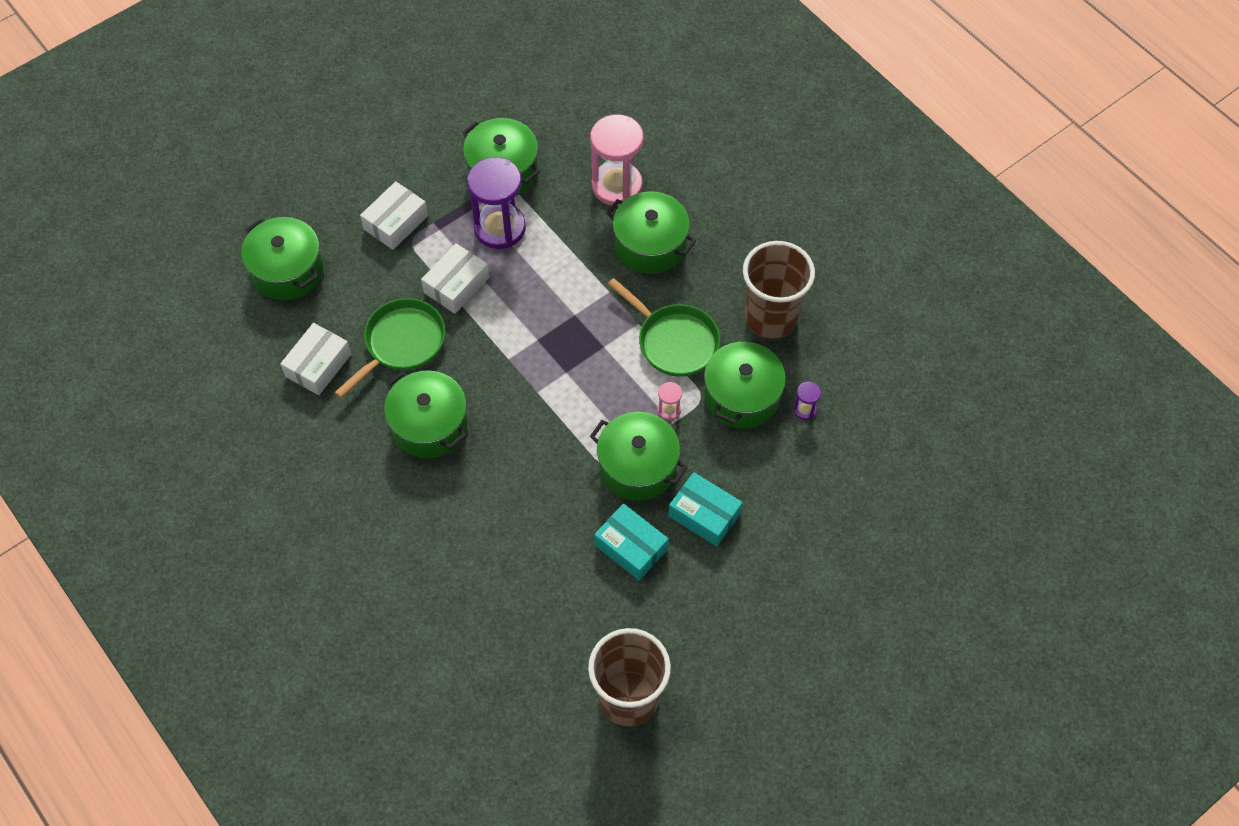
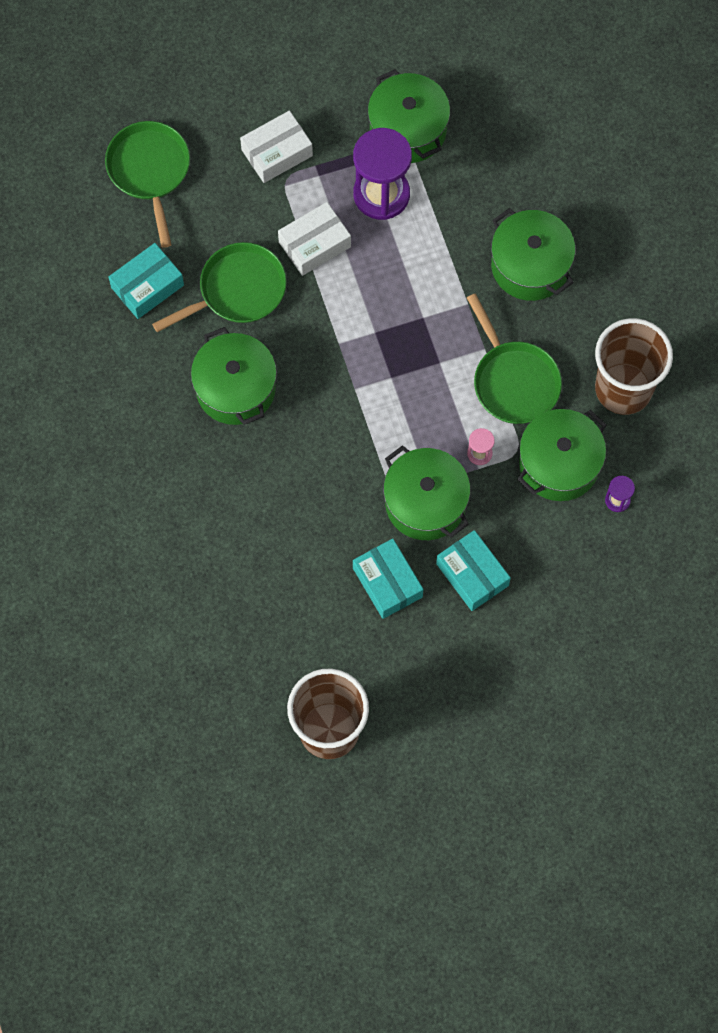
camera: 20 degrees right, 10 degrees up
green pot [241,217,323,300] -> green pan [105,121,190,248]
white box [280,323,351,395] -> turquoise box [109,243,184,319]
pink hourglass [590,114,644,206] -> none

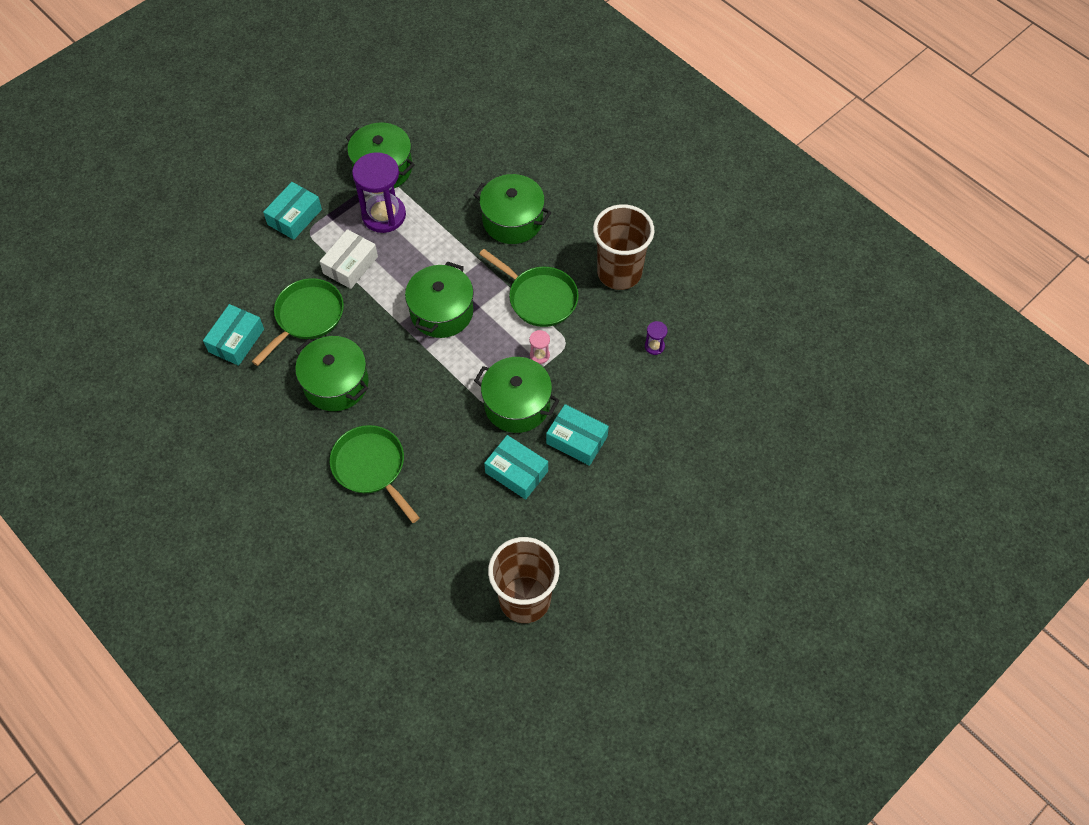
camera: 25 degrees left, 10 degrees down
green pan [105,121,190,248] -> green pan moved to [330,425,420,523]
white box [240,111,313,183] -> turquoise box [263,182,322,240]
green pot [517,409,607,501] -> green pot moved to [405,261,474,338]

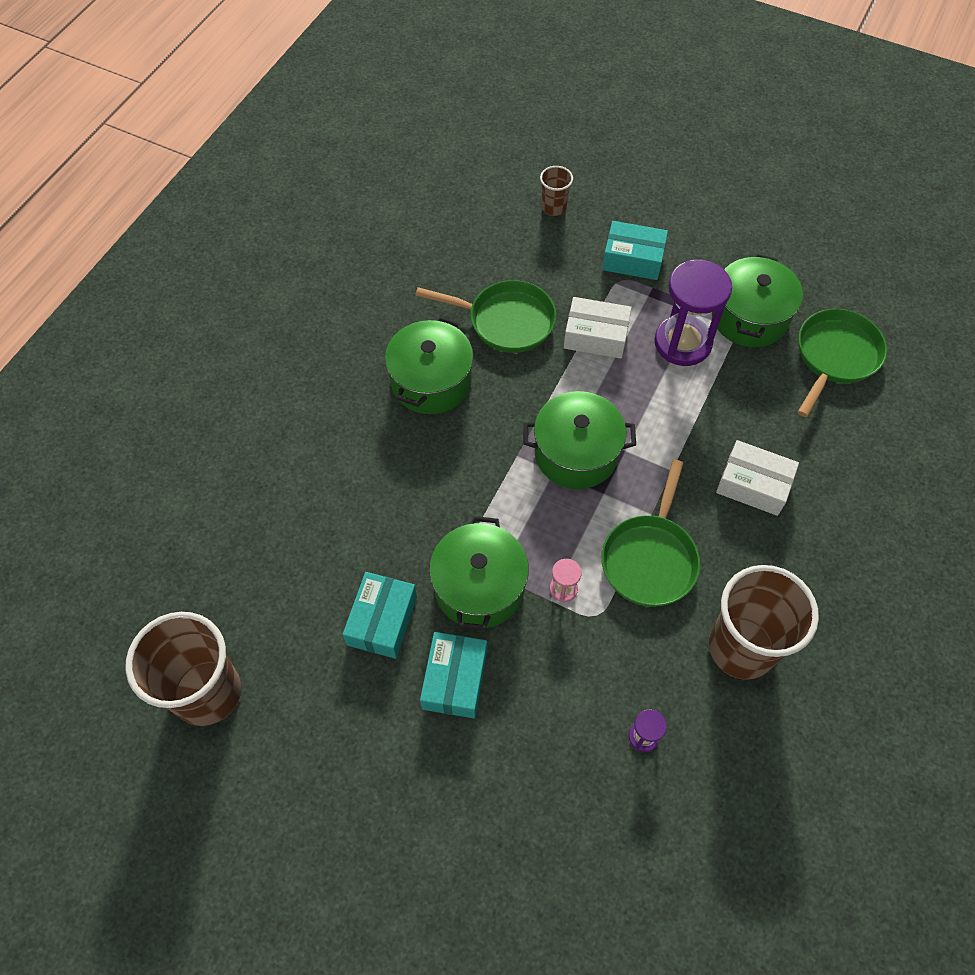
camera: 70 degrees right, 0 degrees up
turquoise box [203,304,264,366] -> none
green pan [330,425,420,523] -> green pan moved to [798,309,887,417]
green pot [474,174,551,244] -> white box [716,440,799,516]
none -> brown cup [540,166,573,216]

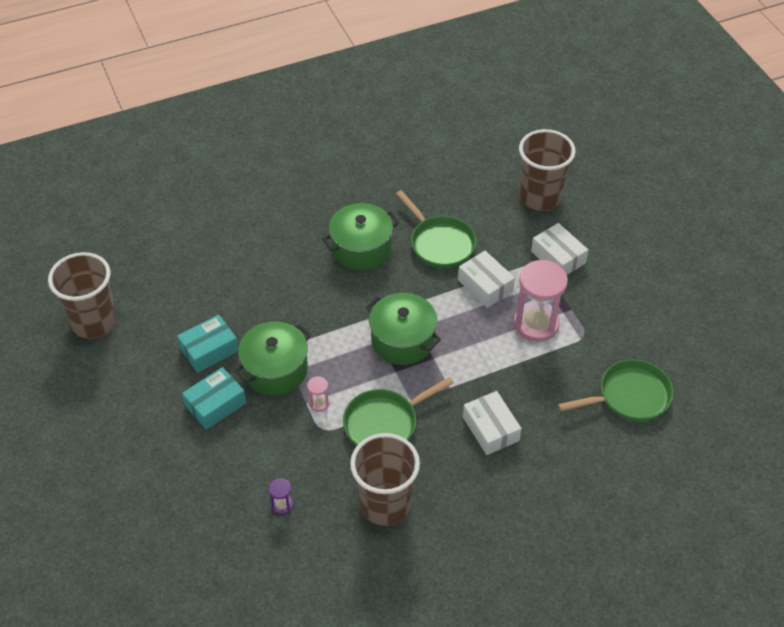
camera: 40 degrees right, 10 degrees down
brown cup [540,166,573,216] -> brown cup [519,129,576,211], size x2.12
turquoise box [602,221,668,280] -> white box [531,223,588,275]
purple hourglass [655,260,732,366] -> pink hourglass [514,260,568,342]
green pot [712,254,803,347] -> none

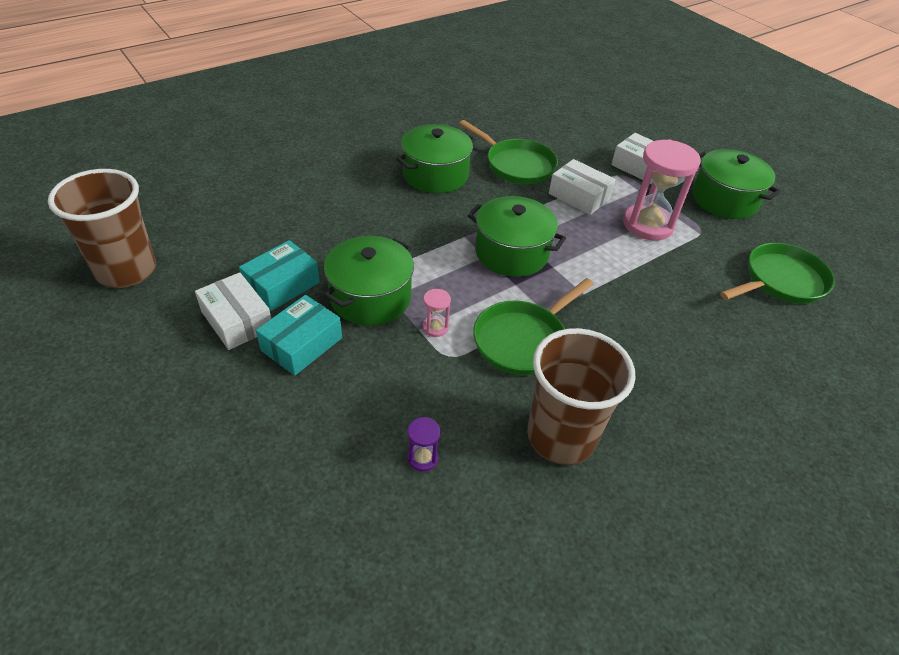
camera: 15 degrees left, 5 degrees down
white box [463,391,522,455] -> white box moved to [195,272,271,350]
brown cup [519,129,576,211] -> none
none -> green pot [692,149,780,219]

